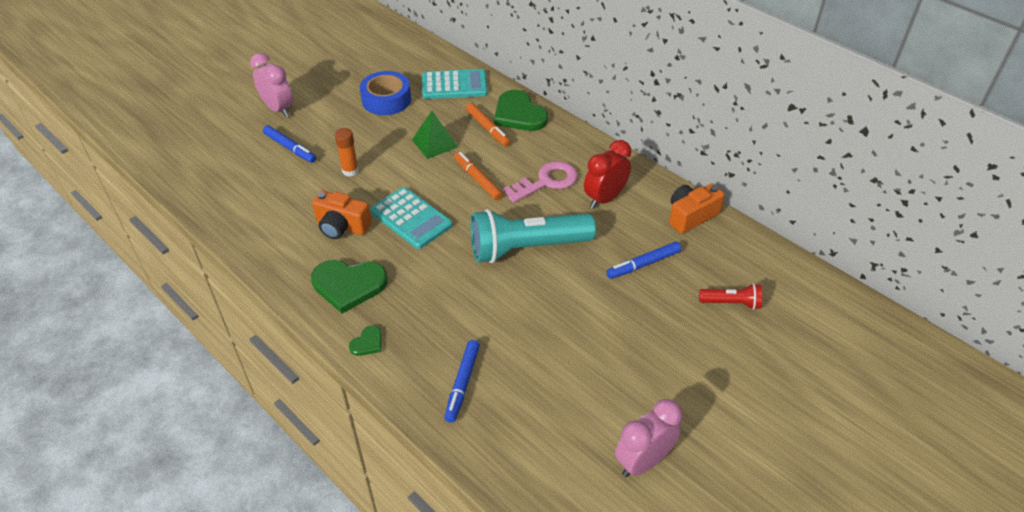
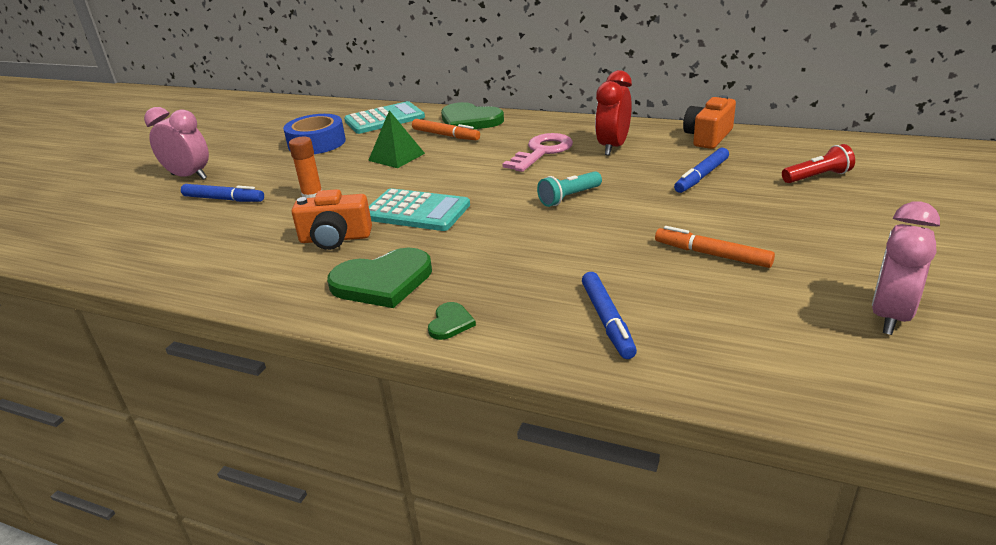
camera: 20 degrees left, 15 degrees down
orange marker [454,152,503,200] -> orange marker moved to [655,226,775,268]
turquoise flashlight [470,209,596,263] -> turquoise flashlight [537,171,602,207], size x0.47

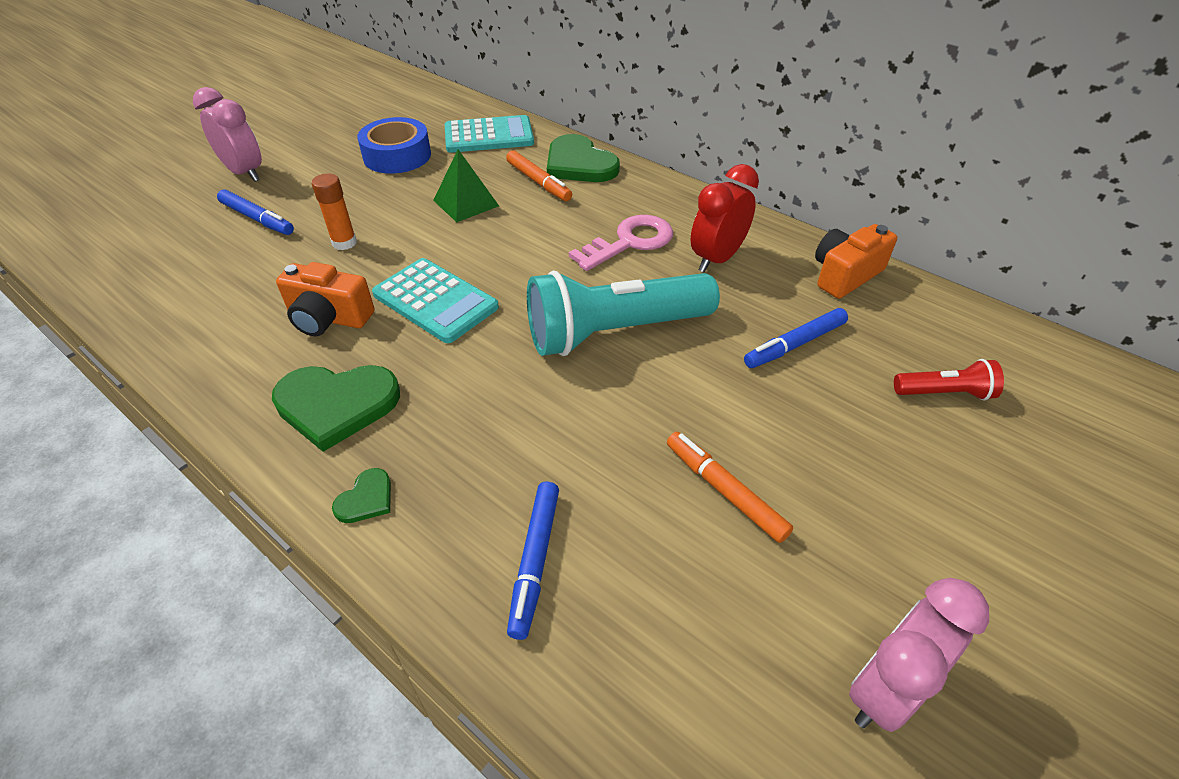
camera: 15 degrees right, 15 degrees up
turquoise flashlight [537,171,602,207] -> turquoise flashlight [527,271,720,356], size x2.14

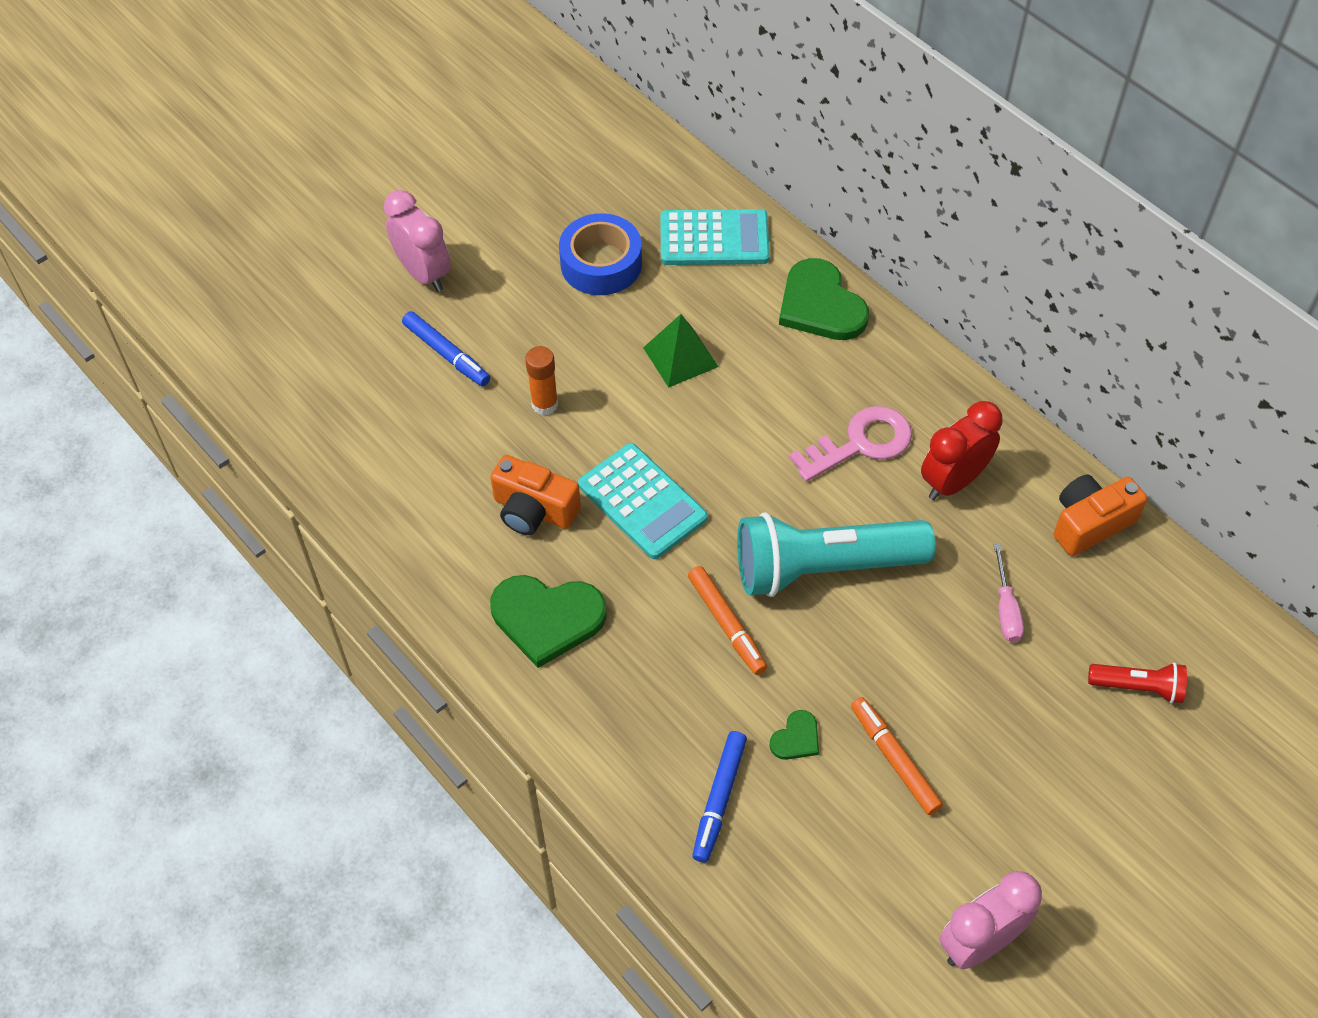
camera: 10 degrees right, 10 degrees up
green heart [332,468,391,523] -> green heart moved to [769,710,819,760]
orange marker [506,150,572,201] -> orange marker moved to [688,566,767,675]
blue marker [744,308,848,368] -> pink screwdriver [994,544,1024,642]

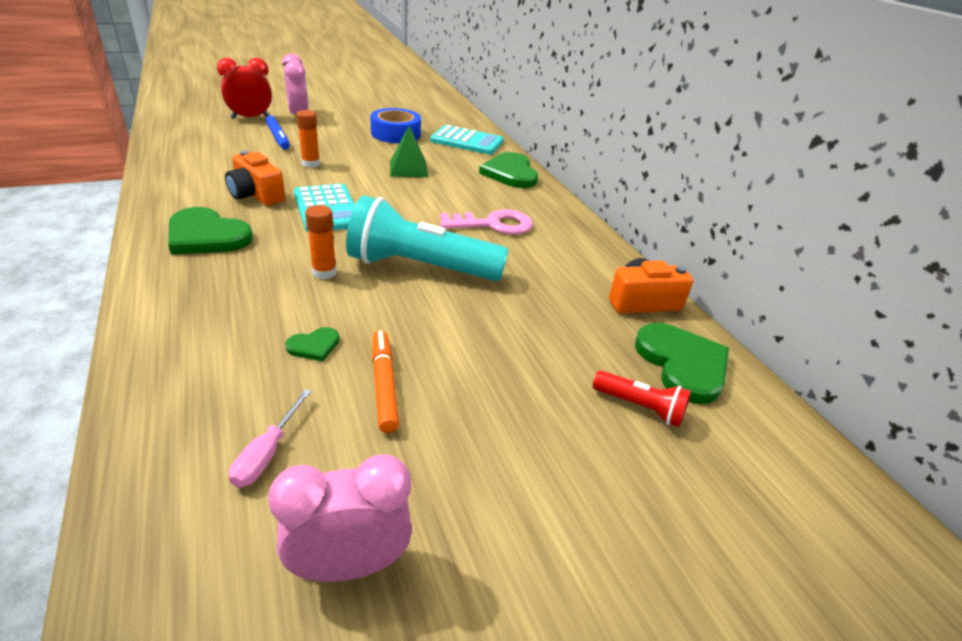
camera: 15 degrees right, 20 degrees down
orange marker [688,566,767,675] -> orange glue stick [305,205,337,279]
blue marker [692,731,747,863] -> none
red clock [921,401,1002,500] -> red clock moved to [217,58,272,119]
pink screwdriver [994,544,1024,642] -> pink screwdriver moved to [229,389,311,488]
none -> green heart [635,323,729,404]

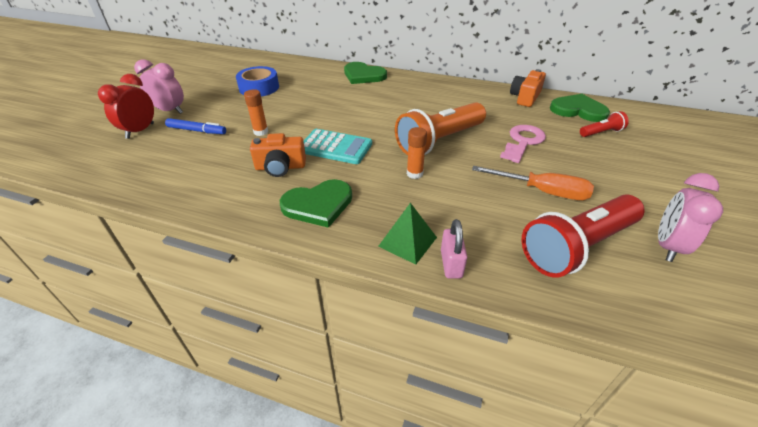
camera: 45 degrees left, 5 degrees up
pink screwdriver [229,389,311,488] -> red flashlight [522,195,645,277]
green heart [285,327,339,361] -> none
turquoise flashlight [346,195,509,281] -> orange flashlight [395,102,486,155]
orange marker [372,330,399,433] -> orange screwdriver [472,166,594,200]
green pyramid [390,126,428,177] -> green pyramid moved to [378,203,437,265]
turquoise calculator [430,125,504,155] -> none
pink key [440,209,533,235] -> pink key moved to [500,125,546,163]
none -> pink padlock [441,219,467,278]

